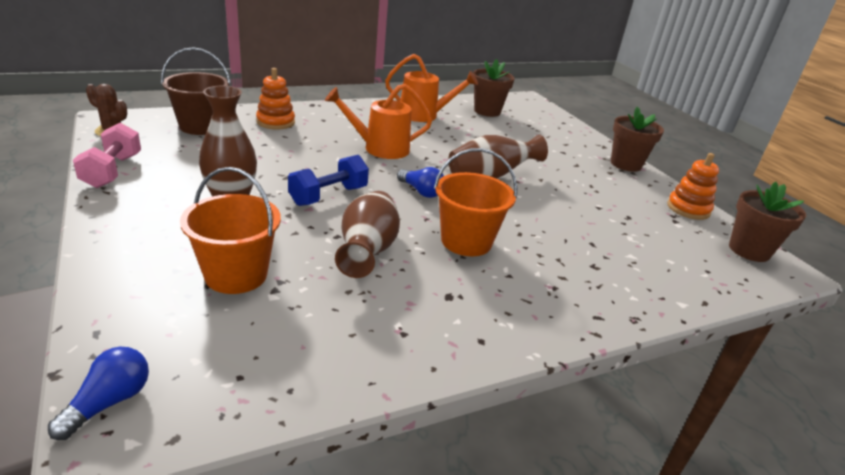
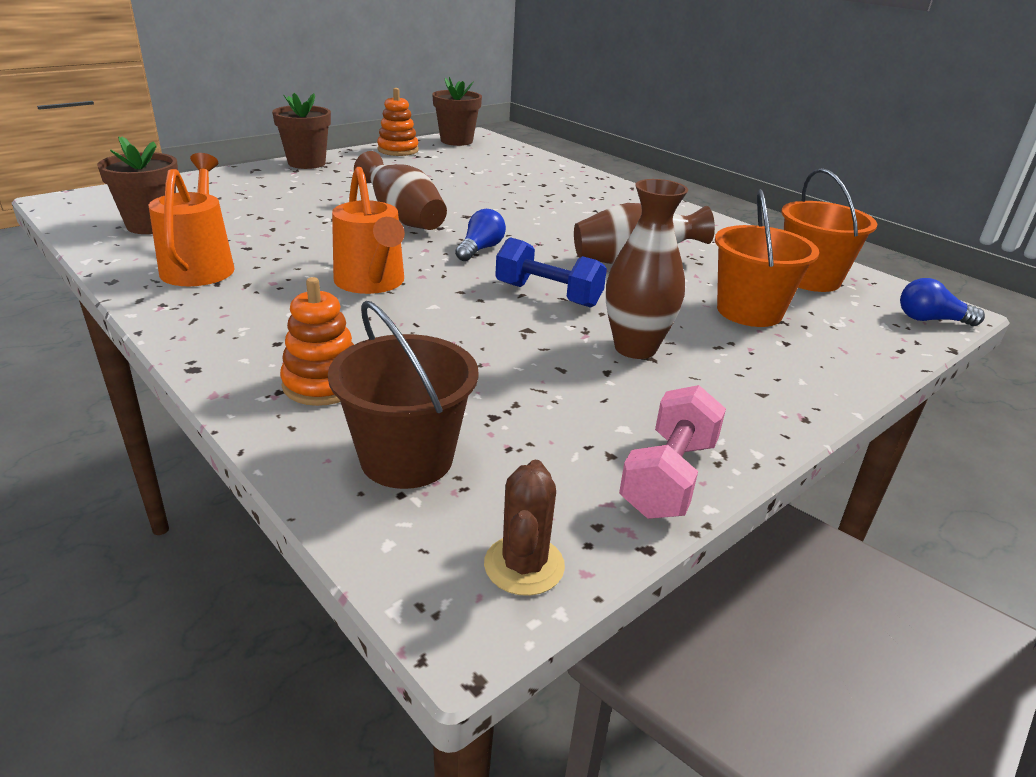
camera: 105 degrees left, 0 degrees up
pink dumbbell [73,123,141,188] -> pink dumbbell turned 45 degrees counterclockwise [619,385,726,519]
orange bucket [434,148,517,256] -> orange bucket moved to [781,168,877,292]

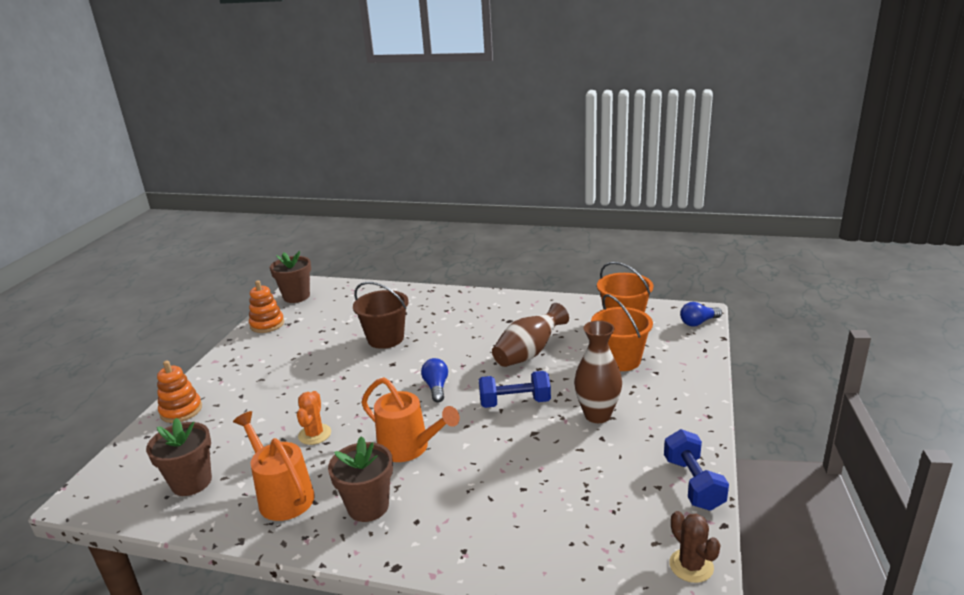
camera: 30 degrees left, 5 degrees down
brown flower pot [272,93,331,169] -> brown flower pot moved to [328,436,393,522]
orange stacking toy [280,277,354,406] -> orange stacking toy moved to [157,361,202,423]
brown bucket [328,301,479,489] -> brown bucket moved to [353,282,409,349]
brown vase [354,151,447,230] -> none
pink dumbbell [619,385,726,519] -> blue dumbbell [664,429,729,511]
none -> orange cactus [297,391,331,445]

